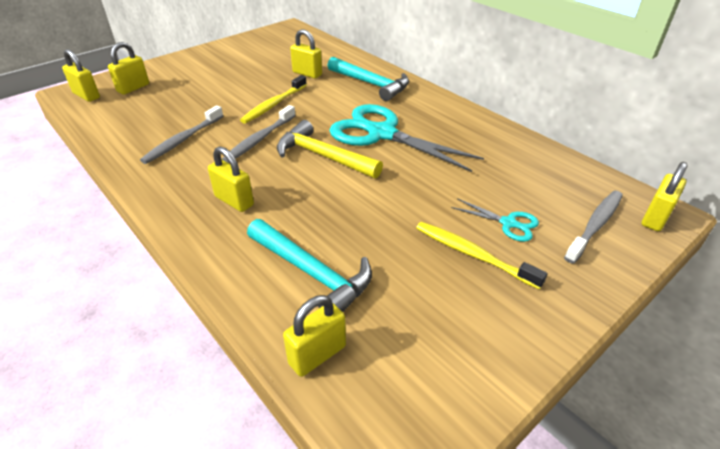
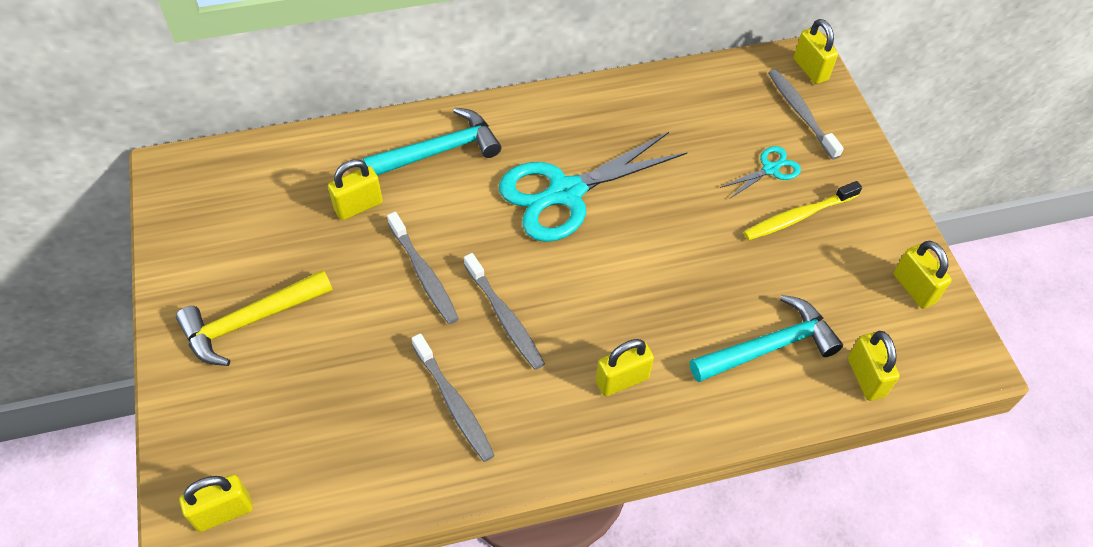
camera: 65 degrees left, 15 degrees up
yellow padlock [108,42,149,95] -> yellow padlock moved to [894,241,952,309]
yellow toothbrush [240,75,307,124] -> grey toothbrush [387,212,459,324]
yellow hammer [277,120,383,178] -> yellow hammer moved to [176,270,333,366]

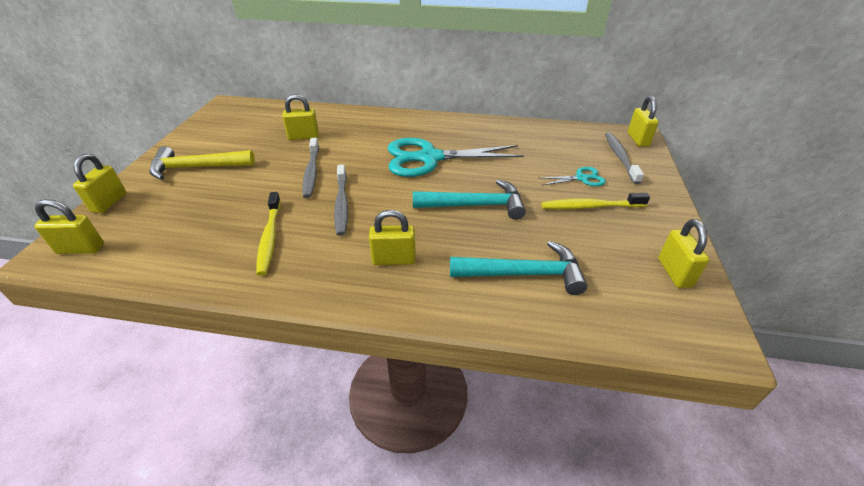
camera: 25 degrees right, 15 degrees down
turquoise hammer [363,108,501,176] -> turquoise hammer moved to [413,180,526,220]
grey toothbrush [411,333,495,462] -> yellow toothbrush [256,192,281,276]
yellow padlock [848,331,900,401] -> yellow padlock moved to [73,154,126,213]

